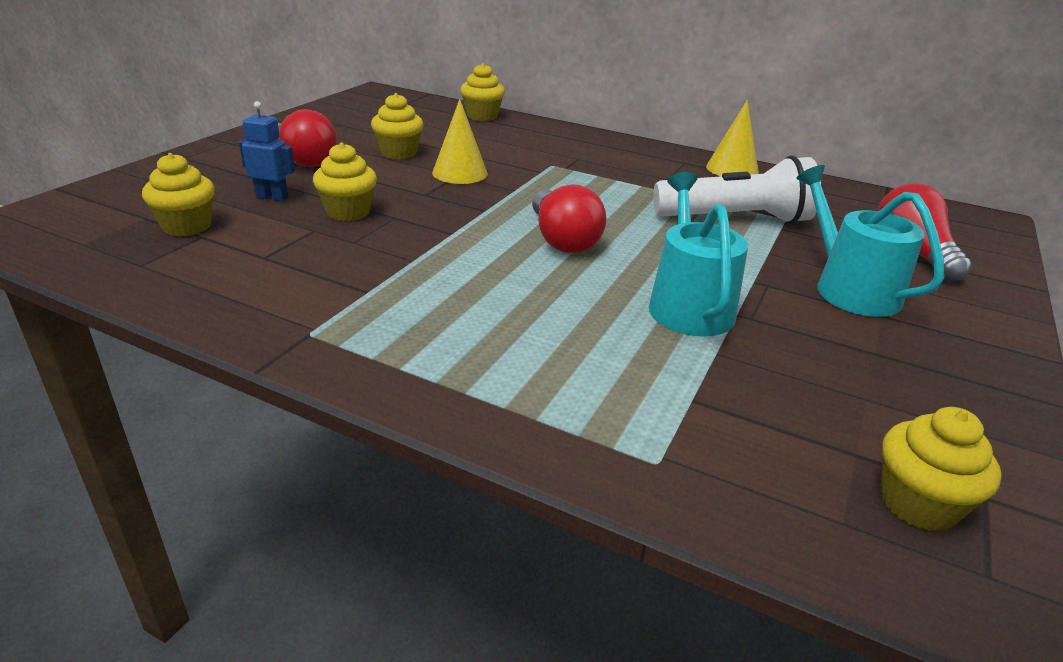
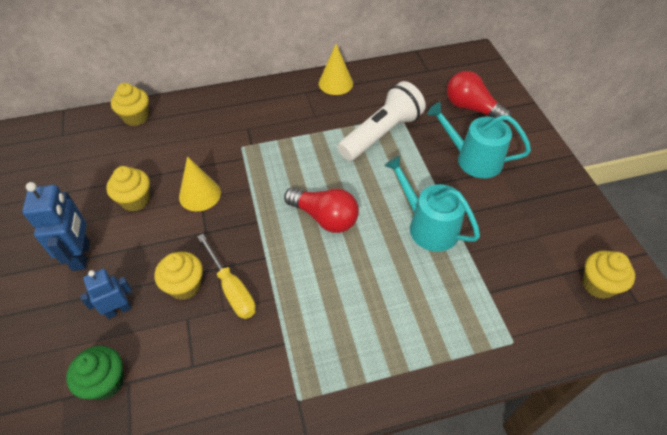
camera: 40 degrees left, 20 degrees up
yellow cupcake [142,153,215,237] -> green cupcake [66,346,124,400]
red light bulb [277,109,337,167] -> blue robot [22,182,90,271]
none -> yellow screwdriver [198,234,256,319]

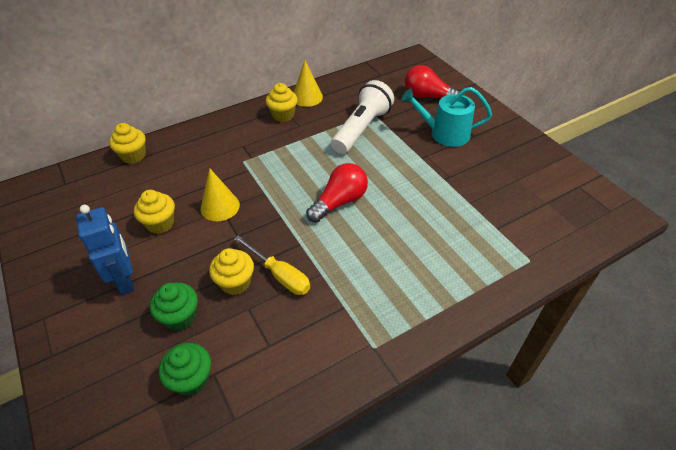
camera: 15 degrees left, 5 degrees down
blue robot [80,269,132,319] -> green cupcake [150,283,198,331]
red light bulb [284,187,359,233] -> red light bulb turned 60 degrees counterclockwise [306,163,368,223]
turquoise watering can [384,156,480,252] -> none
yellow cupcake [583,251,635,299] -> yellow cupcake moved to [266,83,298,122]

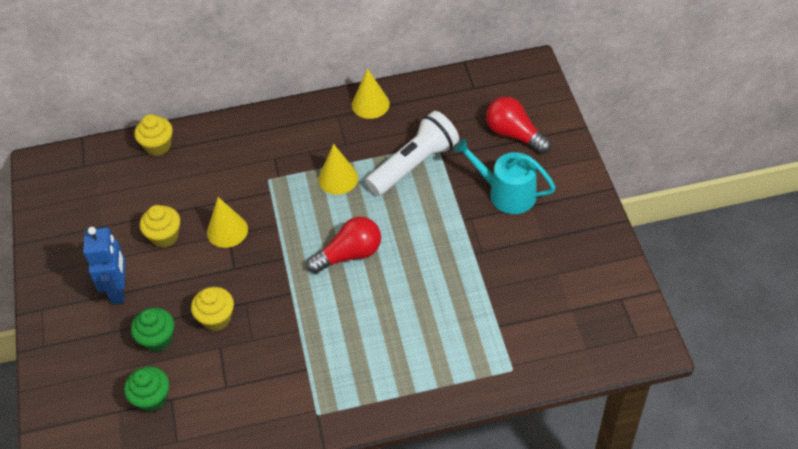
camera: 20 degrees right, 5 degrees up
yellow screwdriver [234,236,310,295] -> none
yellow cupcake [266,83,298,122] -> none
none -> yellow cone [318,144,358,195]

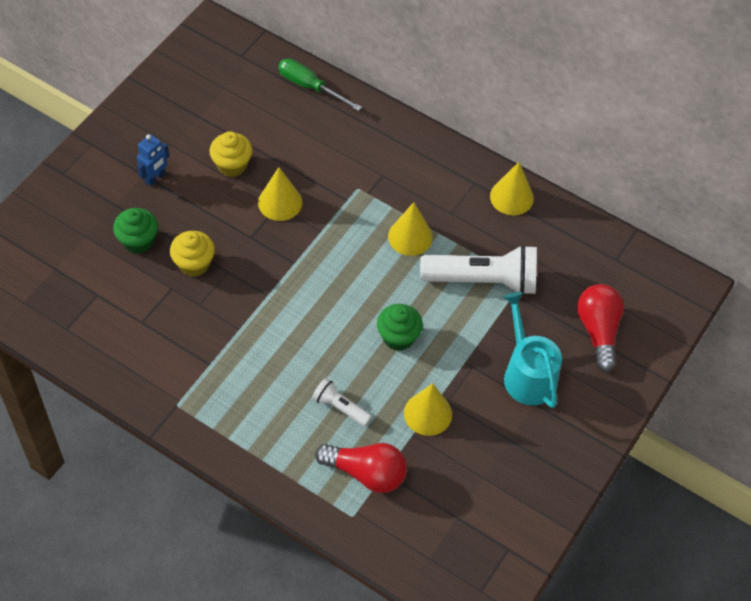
camera: 40 degrees right, 5 degrees up
blue robot [83,227,126,304] -> blue robot [137,134,169,186], size x0.64
green cupcake [124,366,169,413] -> green cupcake moved to [377,304,423,351]
yellow cupcake [135,114,173,156] -> green screwdriver [278,59,362,111]
red light bulb [306,217,381,274] -> red light bulb moved to [315,443,407,493]
none -> white flashlight [312,378,372,427]
none -> yellow cone [404,383,452,436]

